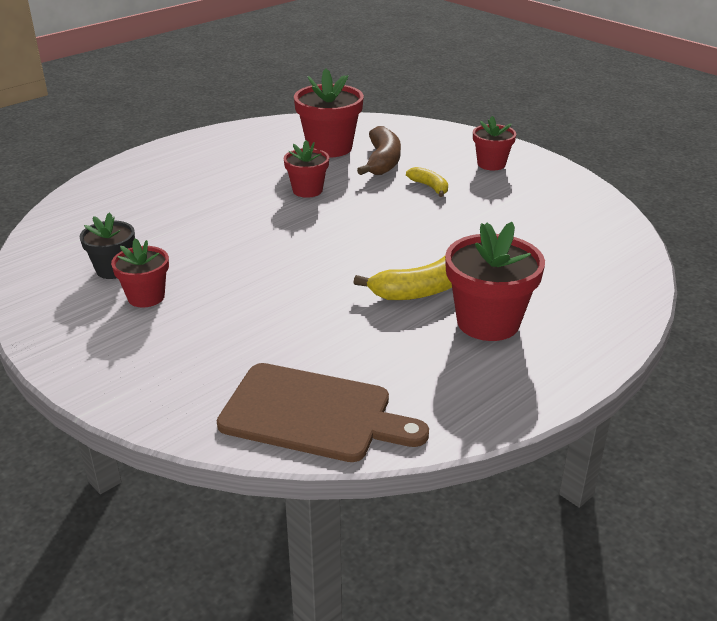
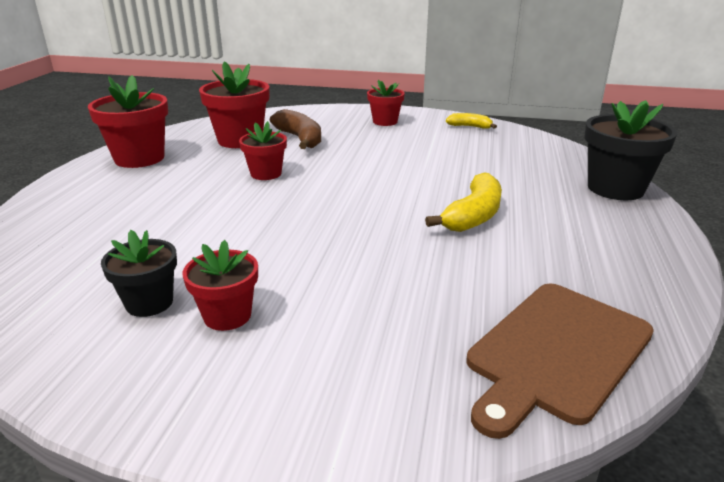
camera: 35 degrees left, 5 degrees down
brown cutting board [217,363,429,462] -> brown cutting board turned 150 degrees clockwise [467,283,654,439]
yellow banana [406,167,448,197] -> yellow banana moved to [446,113,497,129]
red flower pot [445,222,545,341] -> red flower pot moved to [88,75,168,168]
none -> black flower pot [584,100,677,200]

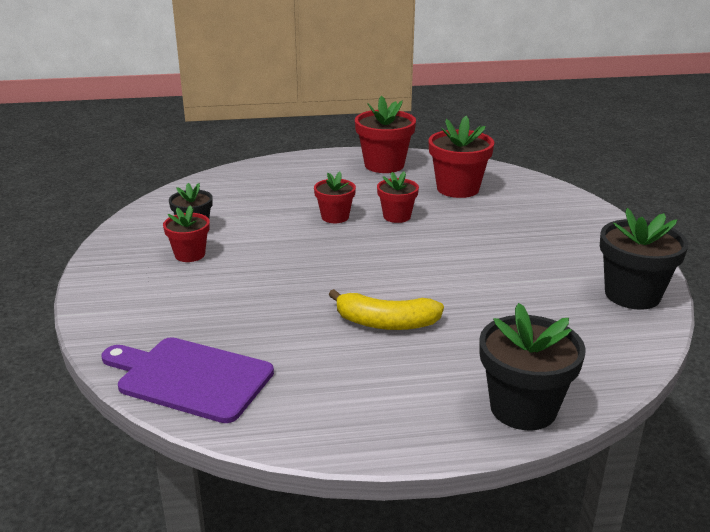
camera: 70 degrees right, 0 degrees up
brown banana [270,109,321,149] -> none
red flower pot [367,80,405,126] -> red flower pot moved to [314,172,356,223]
yellow banana [446,113,497,129] -> black flower pot [600,208,688,310]
brown cutting board [467,283,654,439] -> purple cutting board [101,337,274,423]

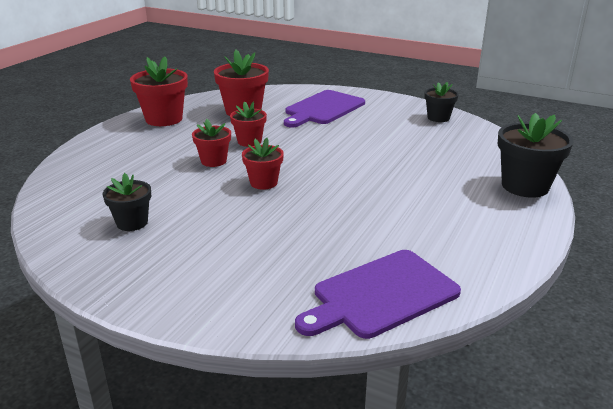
camera: 55 degrees left, 0 degrees up
red flower pot [163,205,210,262] -> red flower pot moved to [242,138,284,190]
yellow banana [329,289,444,330] -> none
black flower pot [600,208,688,310] -> black flower pot [424,82,459,122], size x0.60
none -> purple cutting board [284,90,365,127]

